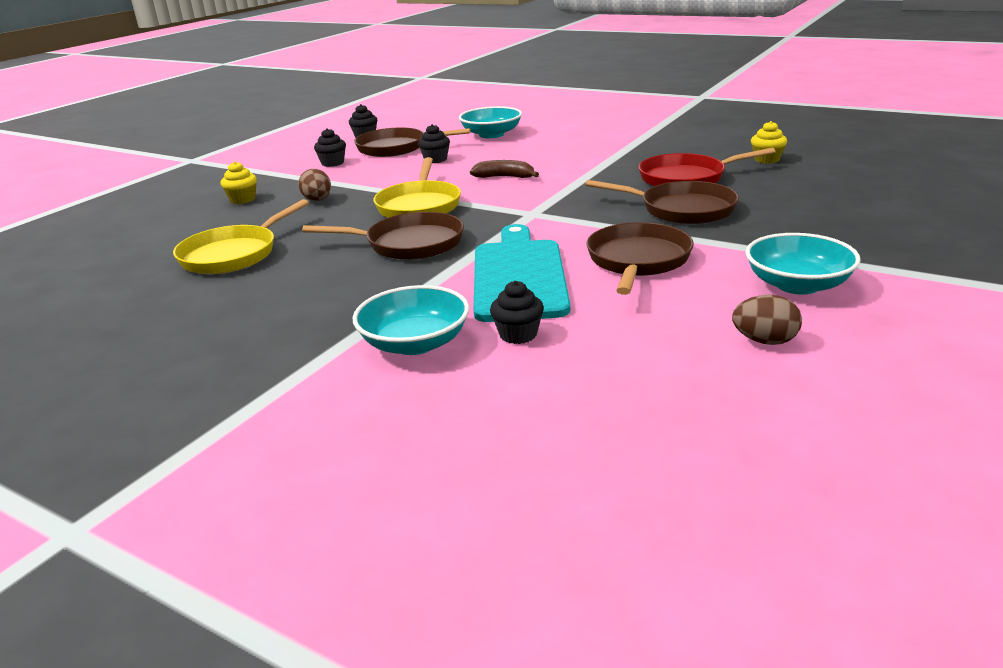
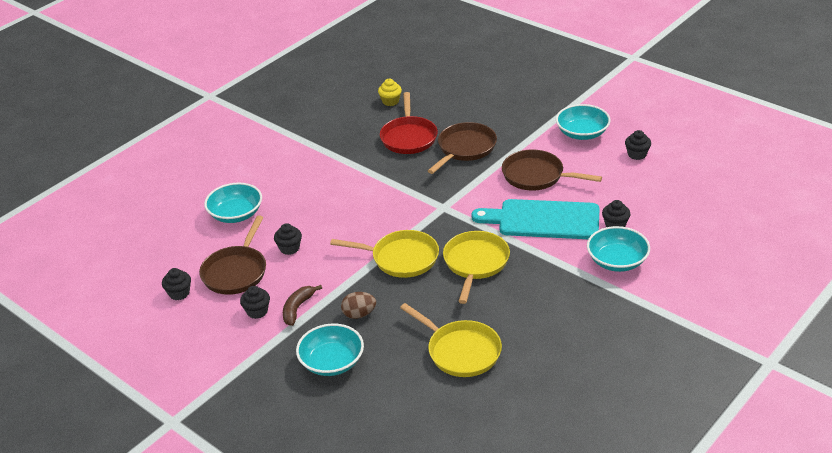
camera: 80 degrees left, 10 degrees up
yellow cupcake [221,161,257,204] -> turquoise bowl [296,323,364,376]
brown pan [302,212,464,260] -> yellow pan [443,231,510,304]
brown banana [470,160,539,178] -> brown banana moved to [283,285,322,326]
brown egg [732,295,802,345] -> black cupcake [625,130,651,160]

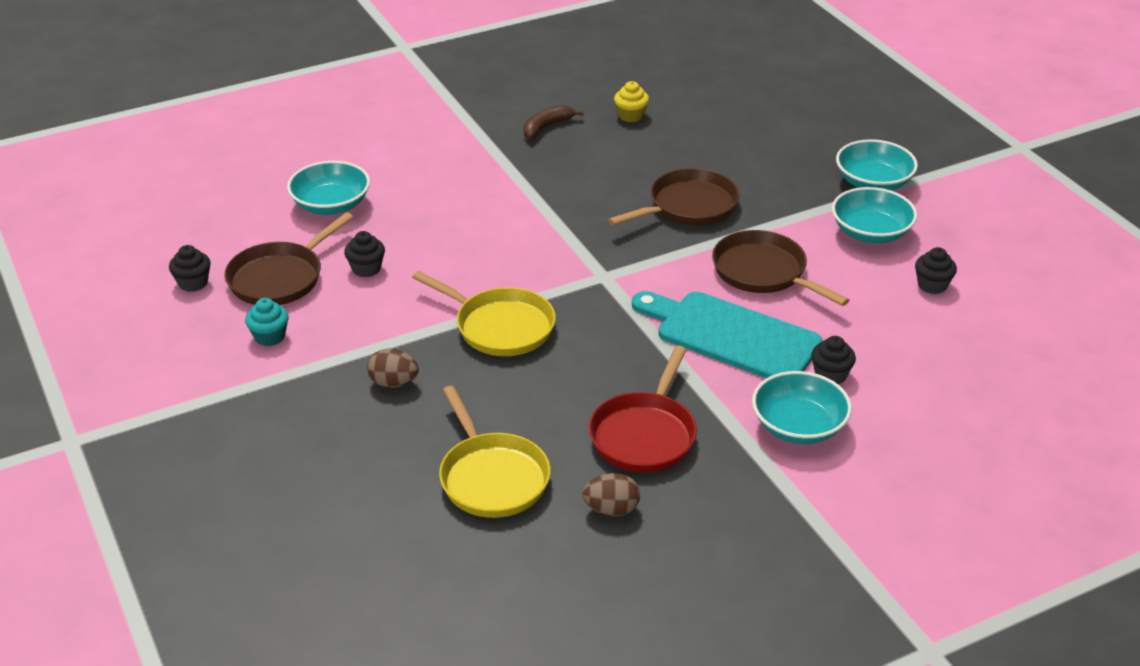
camera: 20 degrees right, 0 degrees up
black cupcake [240,286,270,319] -> turquoise cupcake [245,298,289,346]
brown banana [283,285,322,326] -> brown banana moved to [524,105,583,139]
turquoise bowl [296,323,364,376] -> turquoise bowl moved to [836,139,918,191]
red pan [380,92,438,154] -> red pan moved to [589,346,697,472]
yellow pan [443,231,510,304] -> none
none -> brown egg [582,473,640,516]

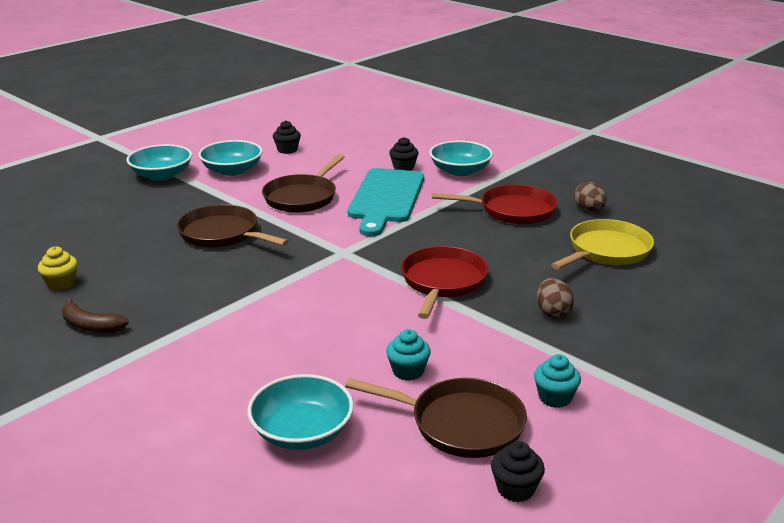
camera: 110 degrees left, 10 degrees down
black cupcake [344,231,385,277] -> turquoise cupcake [386,329,431,381]
yellow pan [412,271,556,356] -> red pan [401,246,488,319]

